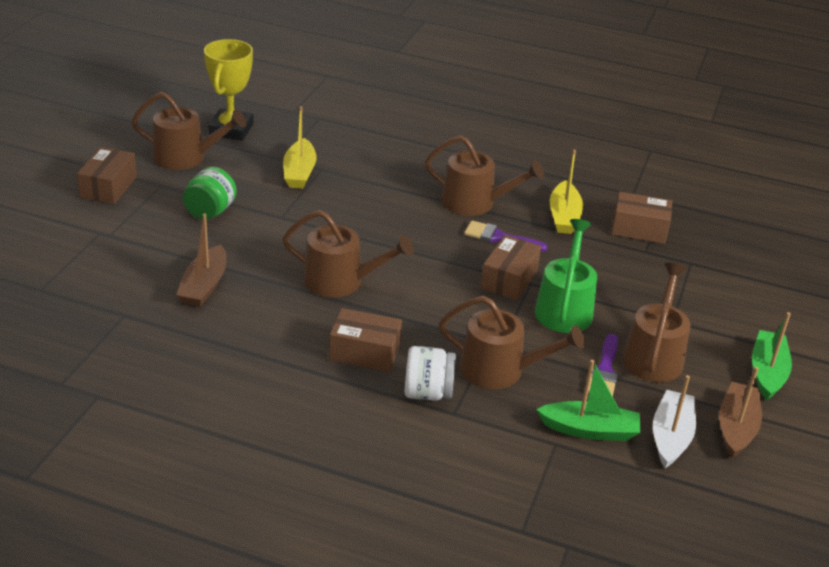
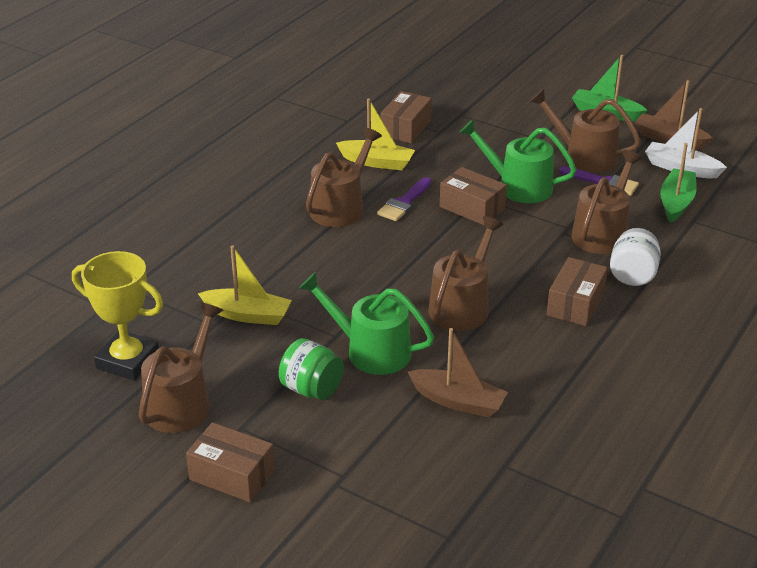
camera: 75 degrees left, 0 degrees up
none -> green watering can [299,272,434,375]

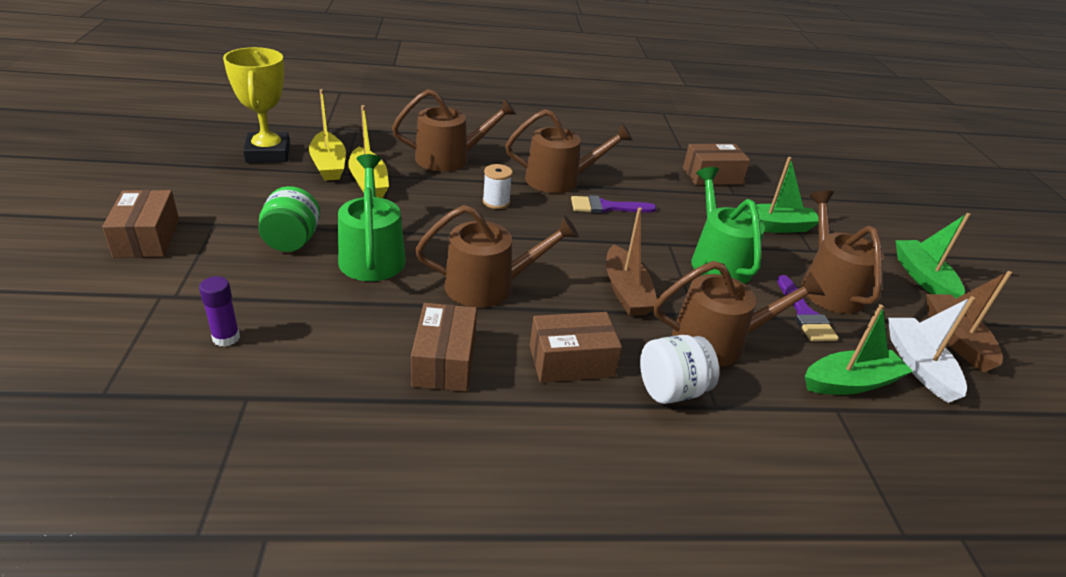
camera: 50 degrees right, 0 degrees up
brown watering can [139,302,223,433] -> brown watering can moved to [392,89,516,172]
yellow boat [336,99,415,170] -> yellow boat moved to [309,89,346,181]
brown boat [408,328,508,417] -> brown boat moved to [606,207,657,316]
brown box [440,167,507,225] -> brown box moved to [411,303,477,392]
none -> purple glue stick [199,276,240,347]
none -> white spool [483,164,513,209]
none -> green boat [744,157,818,233]

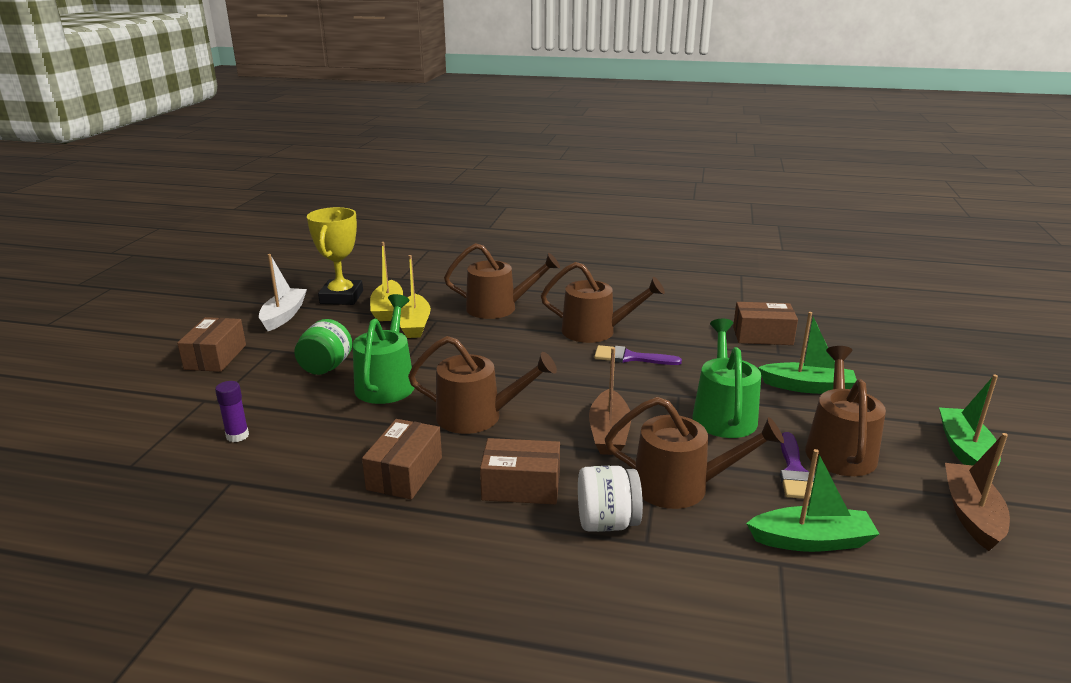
camera: 20 degrees right, 10 degrees down
white spool [483,164,513,209] -> none
white boat [888,296,975,403] -> white boat moved to [259,254,307,331]

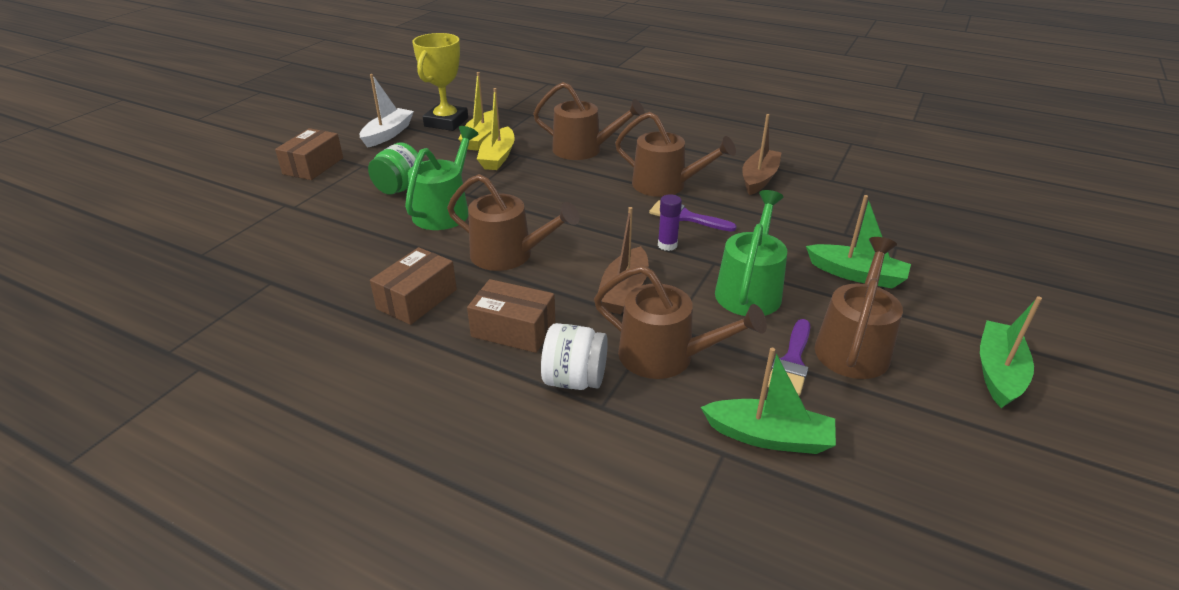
camera: 15 degrees right, 10 degrees up
purple glue stick [215,381,249,442] -> purple glue stick moved to [658,194,682,251]
brown box [733,302,798,345] -> none
brown boat [945,433,1010,551] -> brown boat moved to [742,114,782,195]

